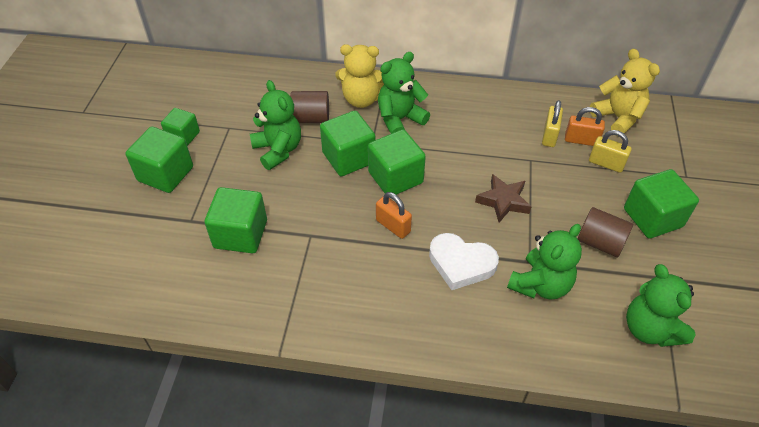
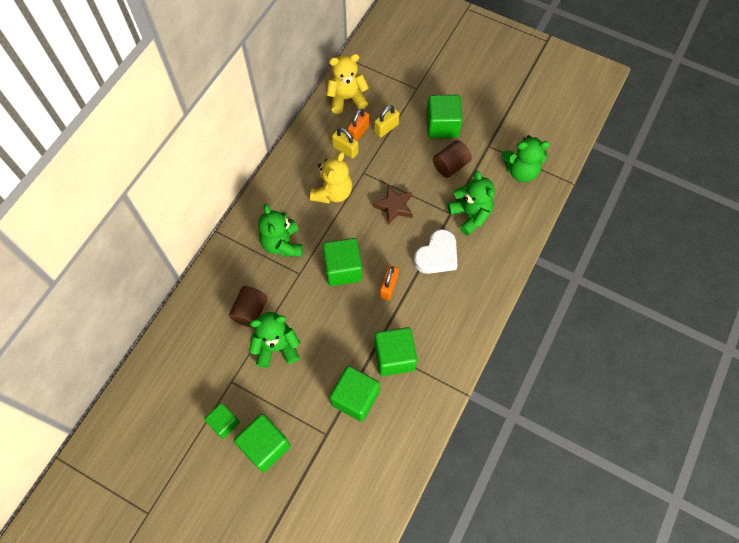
camera: 70 degrees left, 15 degrees up
green cube [320,111,376,176] -> green cube moved to [374,327,417,376]
yellow teddy bear [335,44,384,108] -> yellow teddy bear moved to [310,152,352,204]
orange padlock [376,192,412,239] -> orange padlock turned 45 degrees counterclockwise [380,265,399,300]

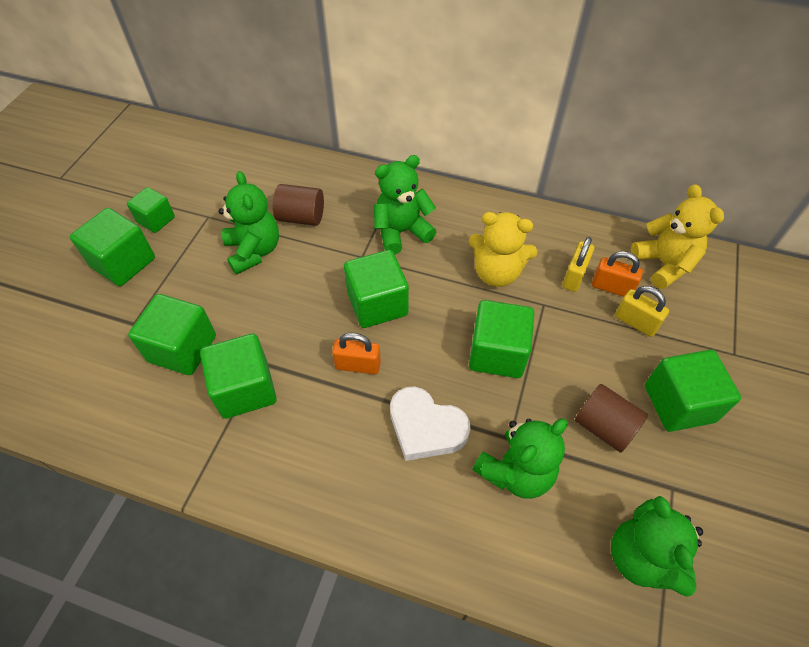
camera: 80 degrees right, 10 degrees down
brown star [373,186,413,225] -> green cube [469,300,534,378]

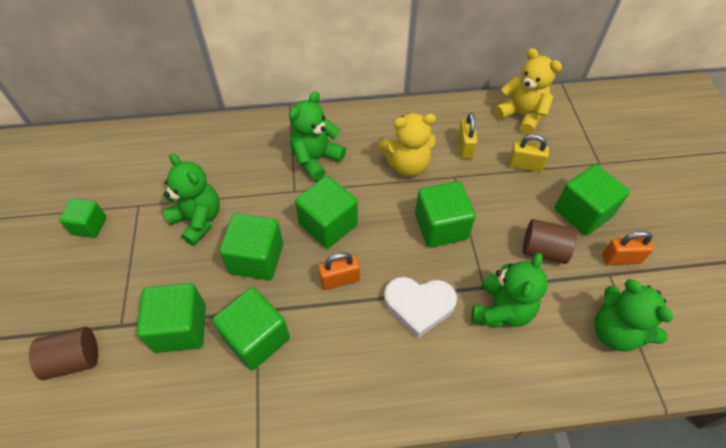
camera: 25 degrees left, 0 degrees up
green cube [70,208,155,286] -> green cube moved to [219,213,283,280]
brown cylinder [273,184,324,226] -> brown cylinder moved to [29,327,98,380]
orange padlock [592,251,643,297] -> orange padlock moved to [602,231,654,265]

